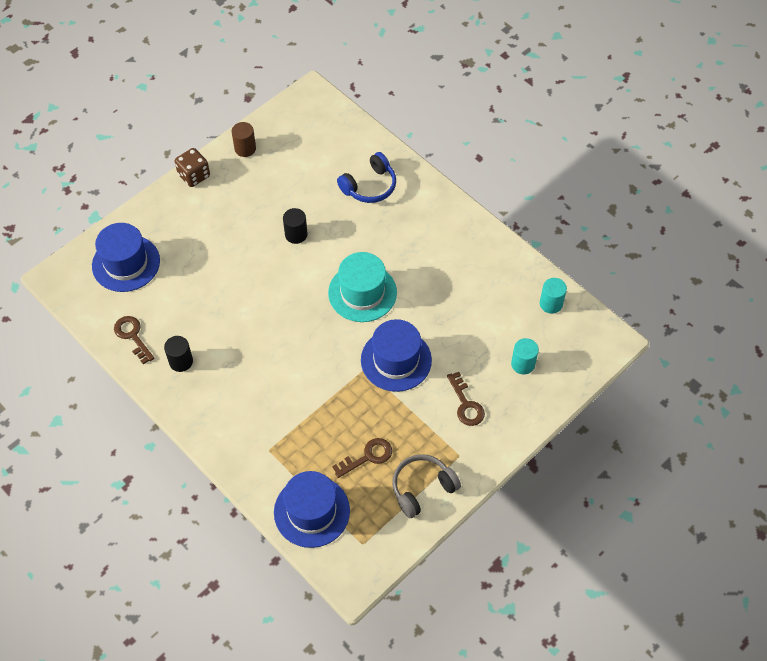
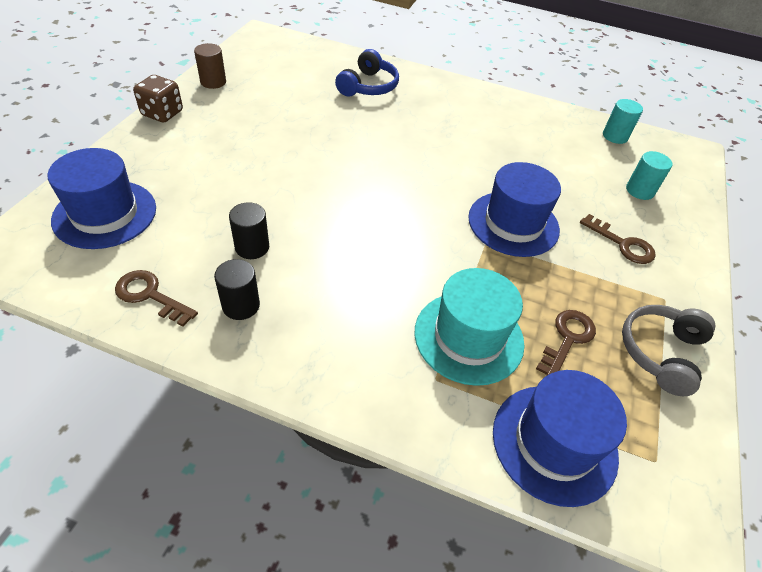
camera: 30 degrees left, 10 degrees down
black cylinder [283,208,307,244] -> black cylinder moved to [229,202,269,259]
turquoise hat [328,252,397,322] -> turquoise hat moved to [414,268,524,386]

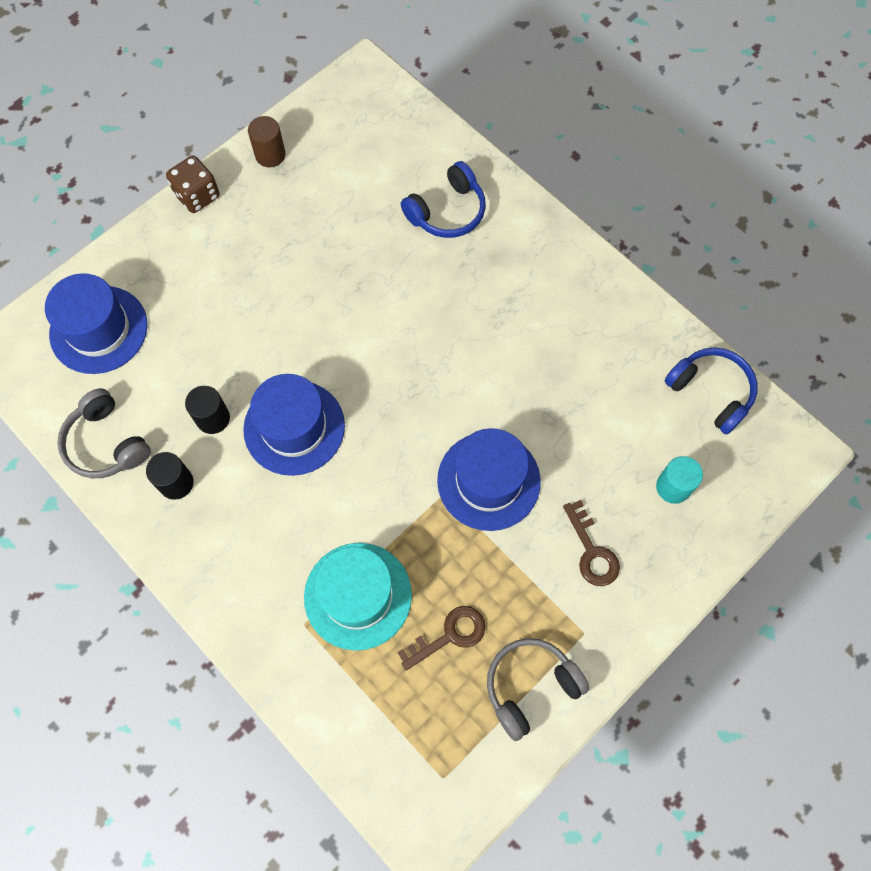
camera: 30 degrees right, 20 degrees up
brown key [115,270,198,326] -> grey headphones [57,388,151,478]
blue hat [493,370,627,507] -> blue hat moved to [243,374,345,476]
turquoise cylinder [603,99,643,144] -> blue headphones [665,347,758,435]

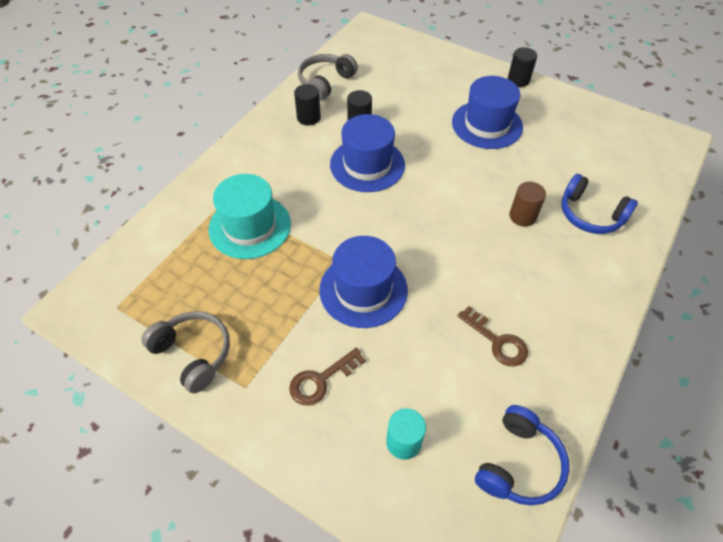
camera: 75 degrees right, 15 degrees down
blue hat [45,273,147,374] -> blue hat moved to [452,76,523,149]
brown dice [166,156,220,213] -> black cylinder [508,47,537,87]
brown cylinder [248,116,286,167] -> brown cylinder moved to [509,182,546,227]
brown key [397,606,485,670] -> brown key moved to [458,306,528,367]

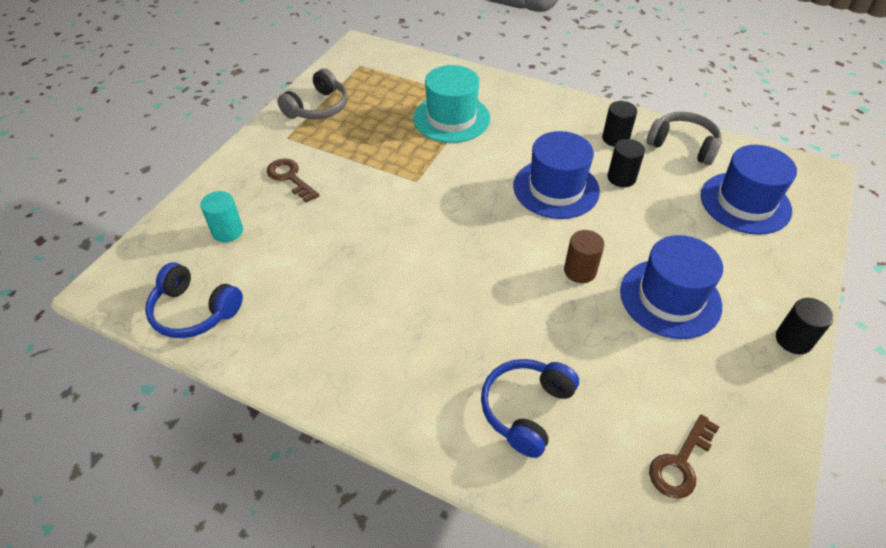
camera: 85 degrees right, 5 degrees down
blue hat [319,236,408,328] -> blue hat moved to [701,145,797,235]
brown key [458,306,528,367] -> brown key moved to [649,414,719,499]
brown cylinder [509,182,546,227] -> brown cylinder moved to [564,230,605,283]

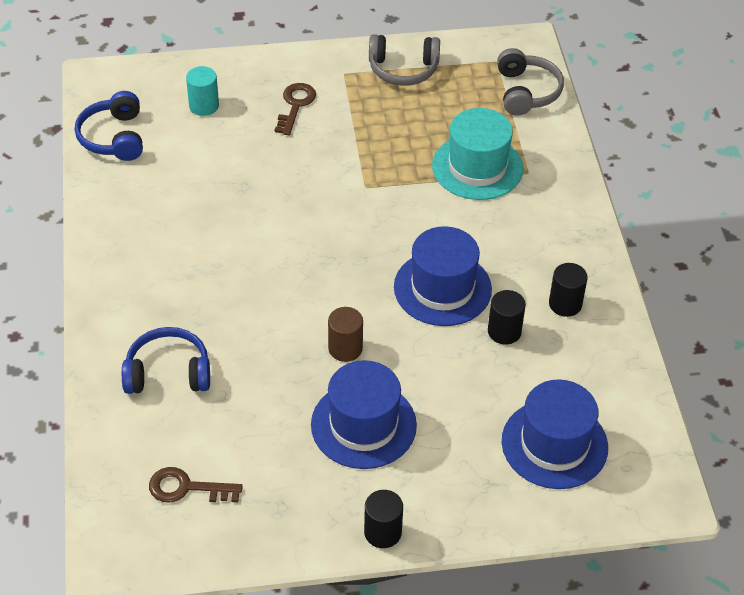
camera: 55 degrees right, 0 degrees up
grey headphones [647,112,722,165] -> grey headphones moved to [497,48,564,116]

